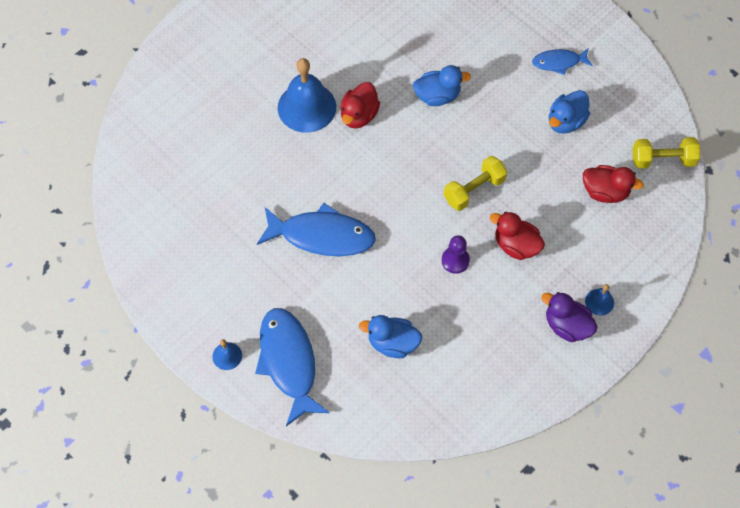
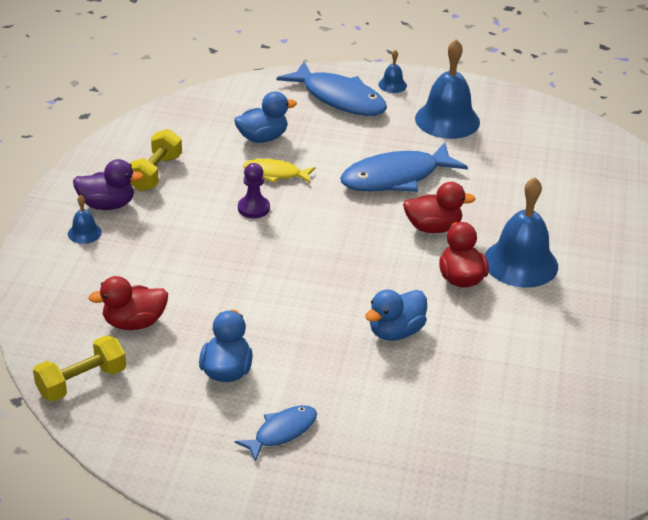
camera: 145 degrees right, 25 degrees down
yellow dumbbell [444,156,507,211] -> yellow dumbbell moved to [130,129,182,191]
red duck [490,211,545,260] -> red duck moved to [403,182,476,233]
none -> yellow fish [243,159,315,184]
none -> blue bell [415,39,480,139]

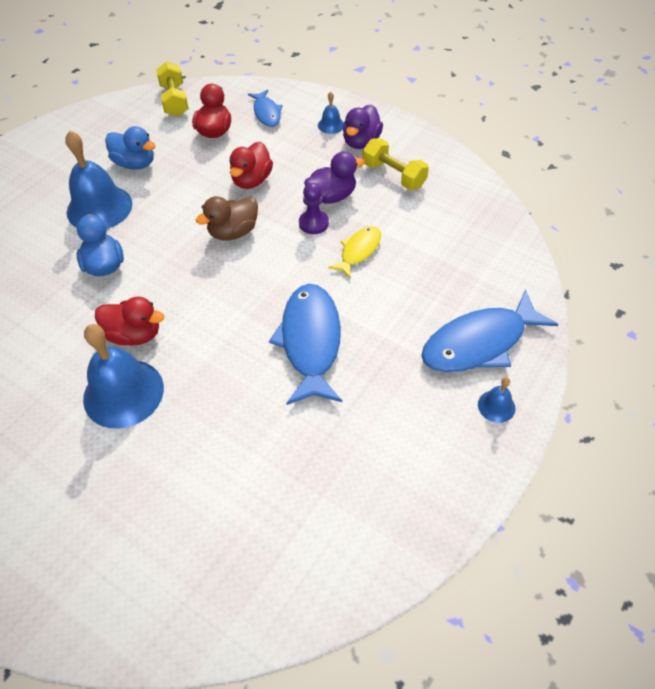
camera: 115 degrees right, 15 degrees up
blue duck [234,91,297,143] -> none
blue fish [235,405,317,462] -> blue fish moved to [248,90,283,127]
red duck [403,182,476,233] -> red duck moved to [230,142,273,189]
blue bell [415,39,480,139] -> blue bell moved to [65,130,133,229]
none -> brown duck [196,196,258,241]
none -> purple duck [304,151,365,204]

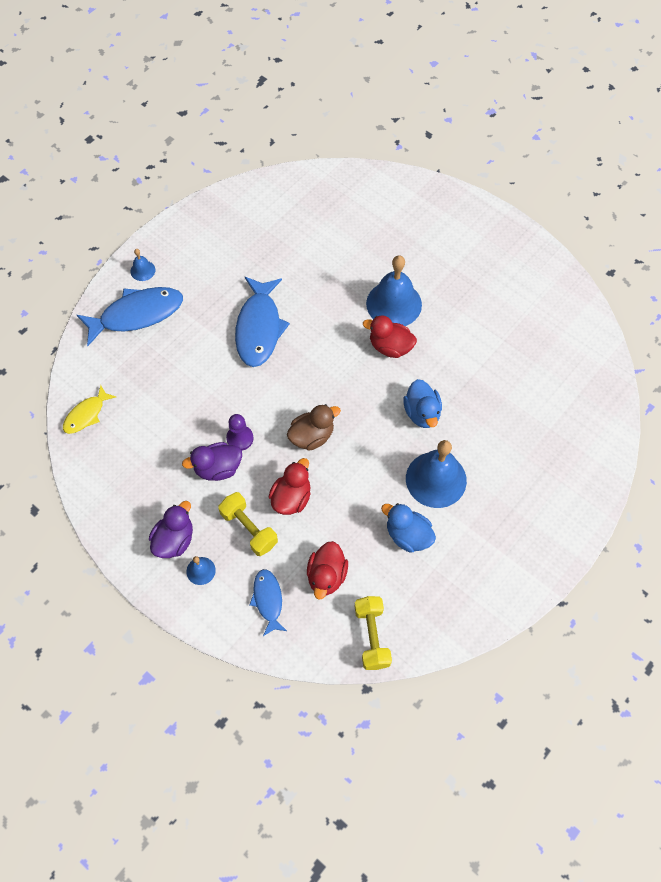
camera: 175 degrees left, 10 degrees up
yellow fish [328,226,381,279] -> yellow fish moved to [63,385,116,434]
yellow dumbbell [363,138,429,190] -> yellow dumbbell moved to [218,492,278,556]

